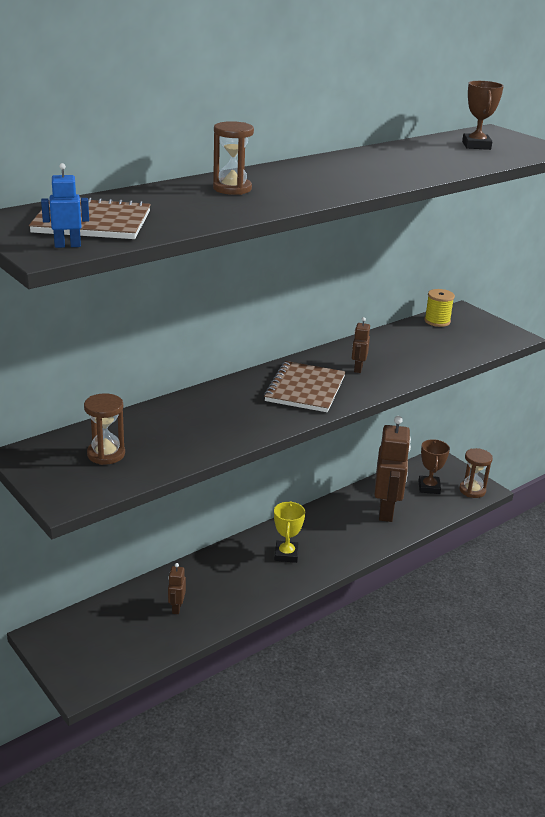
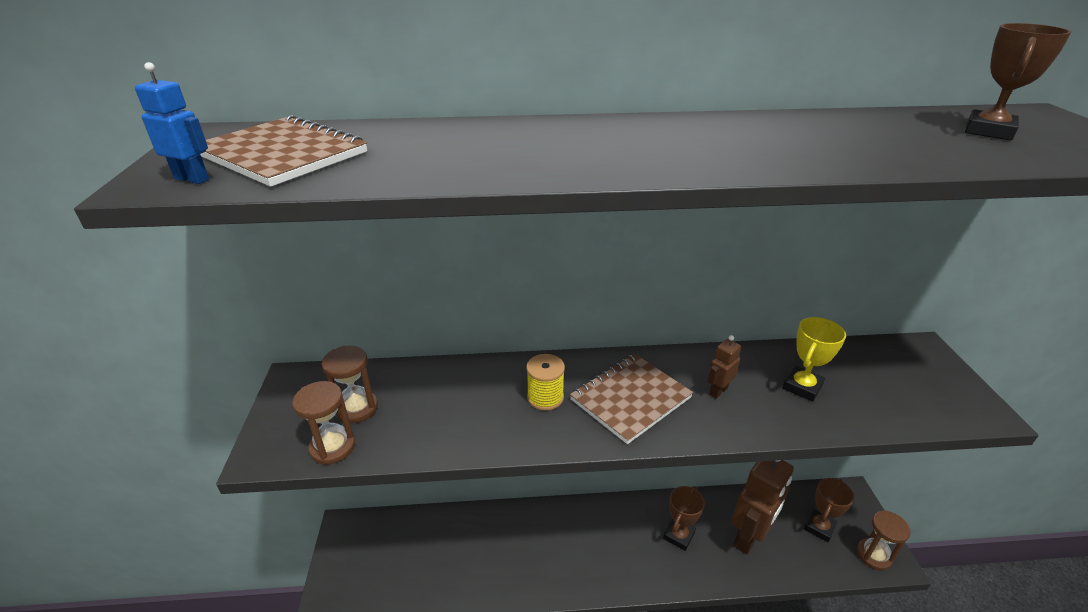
camera: 35 degrees right, 5 degrees up
brown robot [168,563,186,614] -> none
brown hourglass [213,121,254,195] -> brown hourglass moved to [292,381,355,465]
yellow trophy [274,501,305,563] -> yellow trophy moved to [783,317,846,402]
yellow spool [424,289,455,327] -> yellow spool moved to [526,354,565,411]
none -> brown trophy [663,486,705,551]

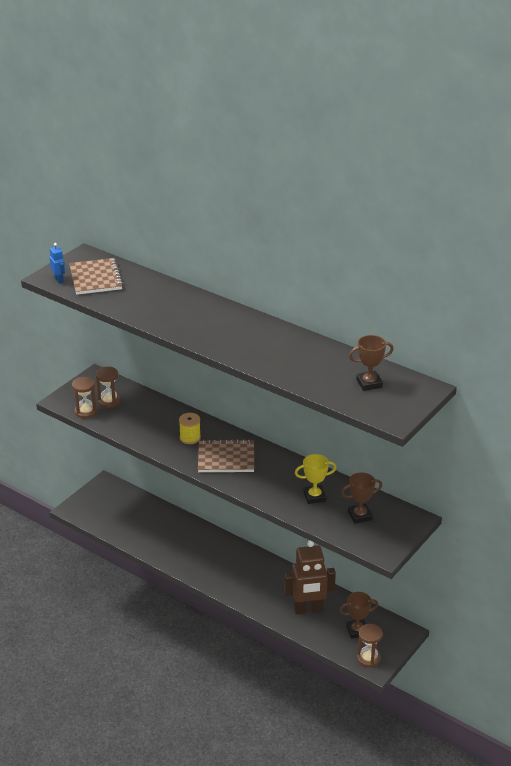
camera: 40 degrees right, 0 degrees up
brown trophy [663,486,705,551] -> brown trophy moved to [341,473,382,524]
brown robot [708,335,741,399] -> none

